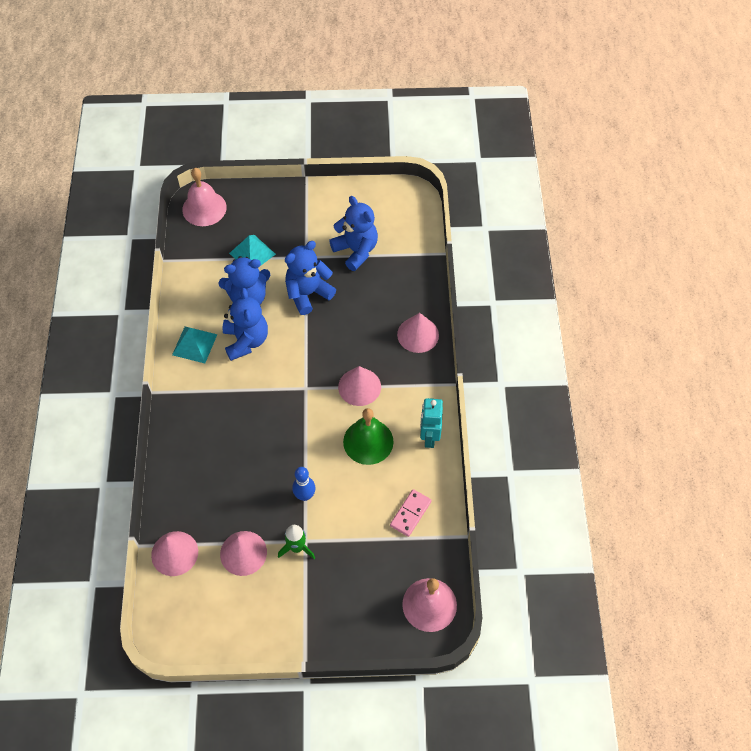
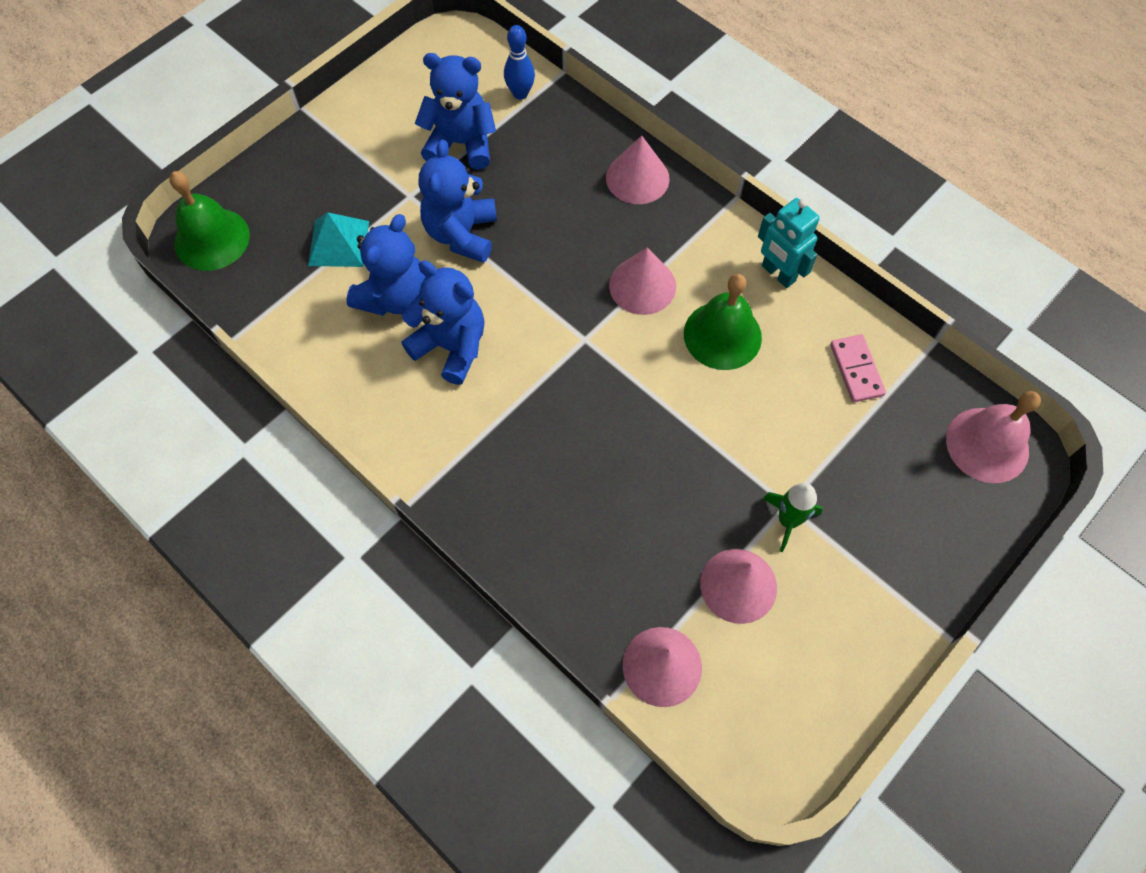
camera: 45 degrees left, 5 degrees up
turquoise pyramid [172,326,217,363] -> none
pink bell [182,168,227,226] -> green bell [169,171,250,271]
blue bowling pin [292,467,316,501] -> blue bowling pin moved to [504,25,535,100]

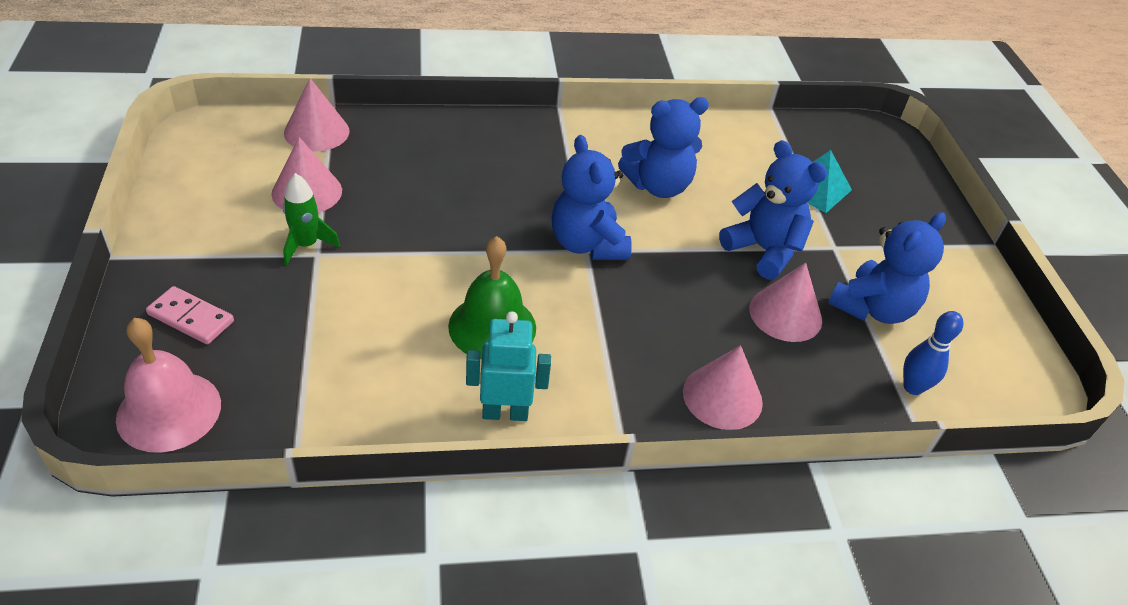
camera: 125 degrees right, 20 degrees down
green bell [169,171,250,271] -> none
blue teddy bear [346,214,426,316] -> blue teddy bear moved to [552,135,632,260]
pink cone [609,248,676,315] -> pink cone moved to [749,262,822,342]
pink domino [830,334,886,402] -> pink domino moved to [146,286,234,344]

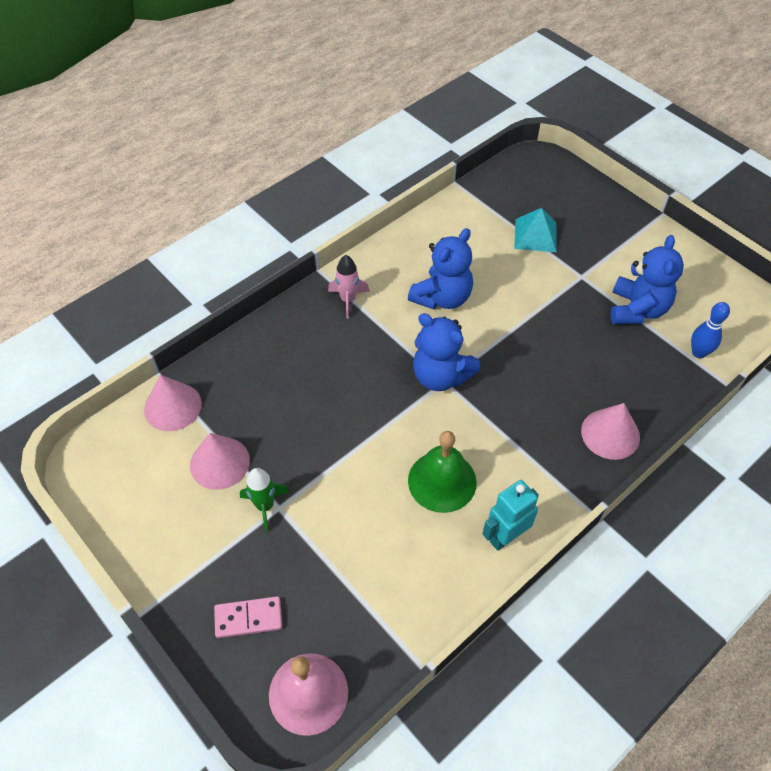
camera: 30 degrees left, 10 degrees up
blue teddy bear [719,140,827,280] -> none
pink cone [749,262,822,342] -> none
none -> pink rocket [328,255,370,319]

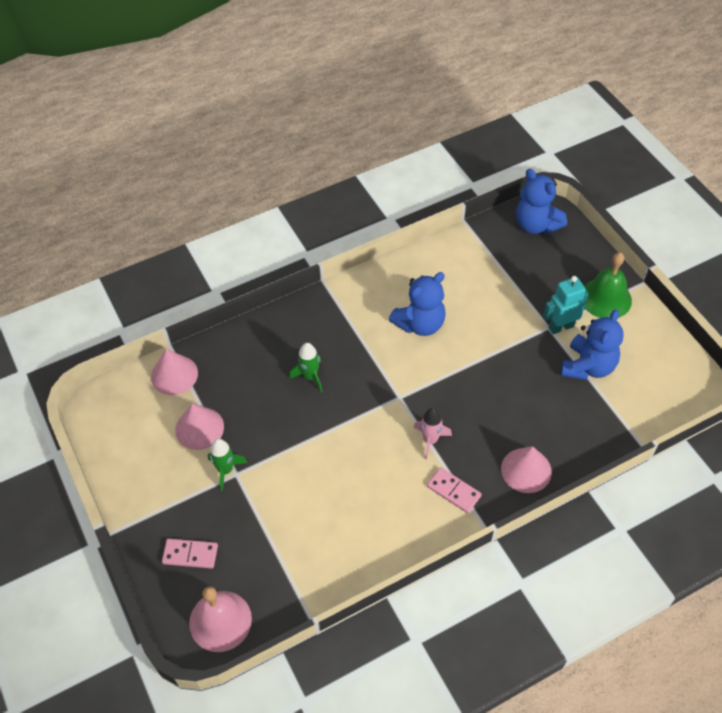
camera: 15 degrees right, 0 degrees up
pink rocket [328,255,370,319] -> pink rocket moved to [413,408,452,460]
green bell [408,431,477,513] -> green bell moved to [584,252,632,318]
blue teddy bear [413,313,480,391] -> blue teddy bear moved to [516,169,567,234]
turquoise robot [483,480,539,551] -> turquoise robot moved to [543,276,589,334]
turquoise pyramid [514,208,557,252] -> none
blue bowling pin [691,302,730,358] -> none
none -> green rocket [289,343,322,392]
none -> pink domino [427,467,482,513]

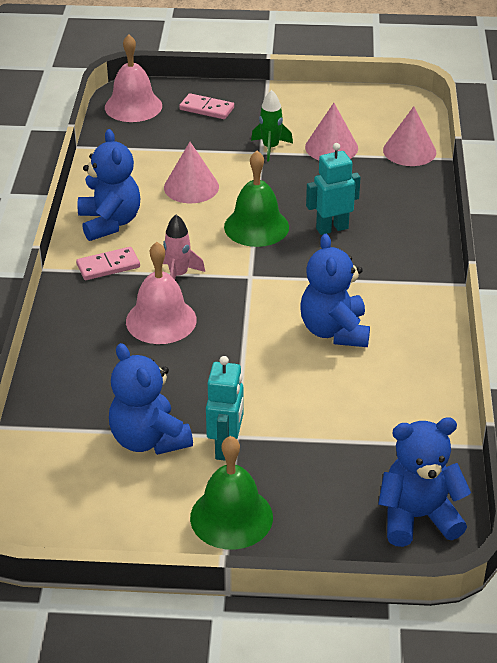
camera: 120 degrees right, 15 degrees down
pink domino [162,539,218,569] -> pink domino turned 75 degrees clockwise [179,93,234,119]
green rocket [289,343,322,392] -> turquoise robot [306,143,361,235]
pink cone [501,446,552,493] -> pink cone moved to [164,142,219,203]
none -> blue teddy bear [77,129,140,241]
none -> pink bell [126,242,197,344]
none -> green bell [224,151,289,247]

